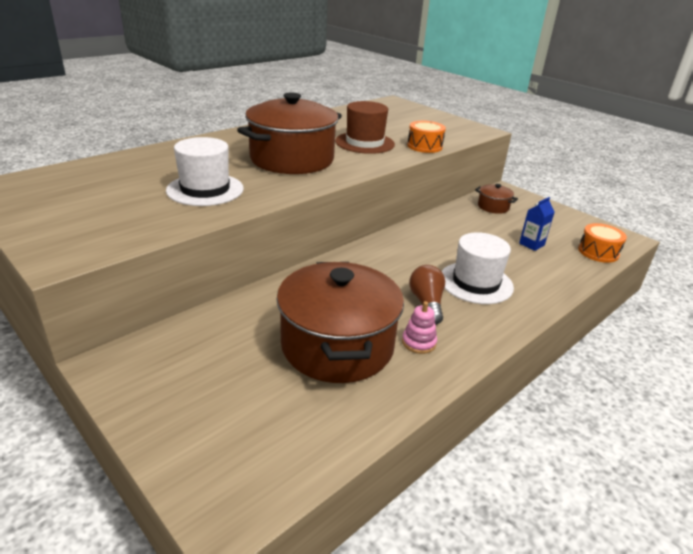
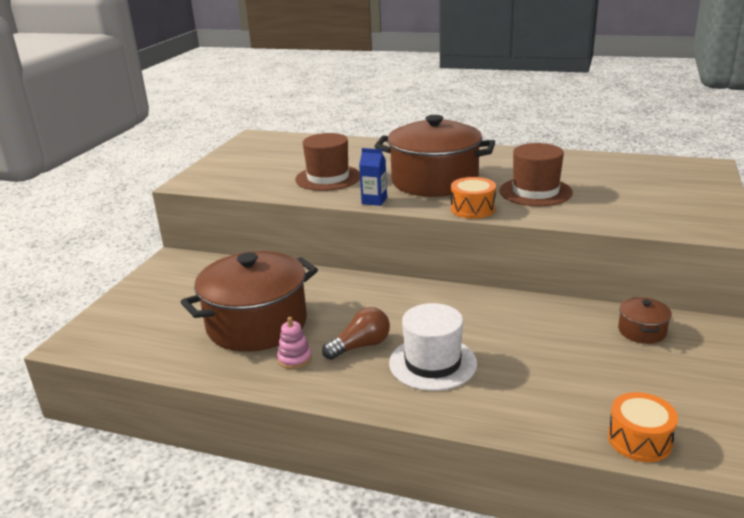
camera: 65 degrees right, 5 degrees down
white hat [166,137,244,206] -> brown hat [295,133,360,191]
orange drum [407,121,446,153] -> orange drum moved to [451,177,496,219]
blue carton [519,197,555,251] -> blue carton moved to [359,148,387,206]

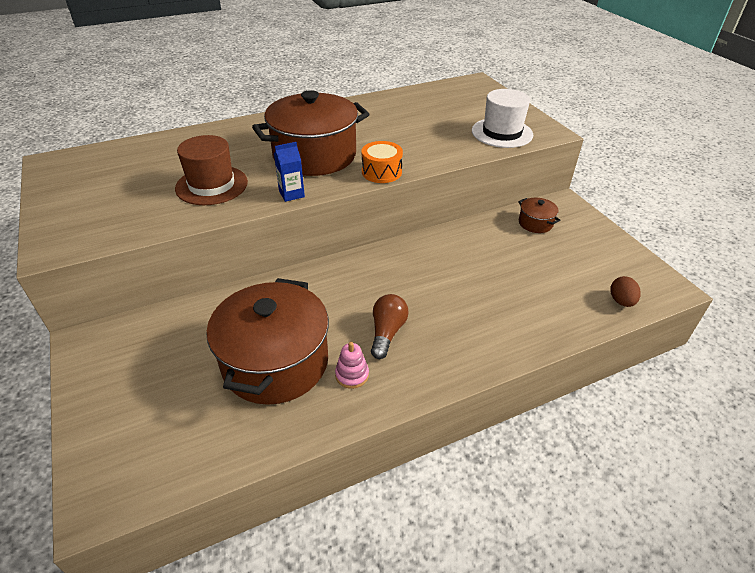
camera: 45 degrees left, 15 degrees up
white hat [389,303,477,391] -> white hat moved to [472,89,533,148]
brown hat [499,143,573,206] -> none
orange drum [608,392,678,462] -> brown egg [610,276,641,307]

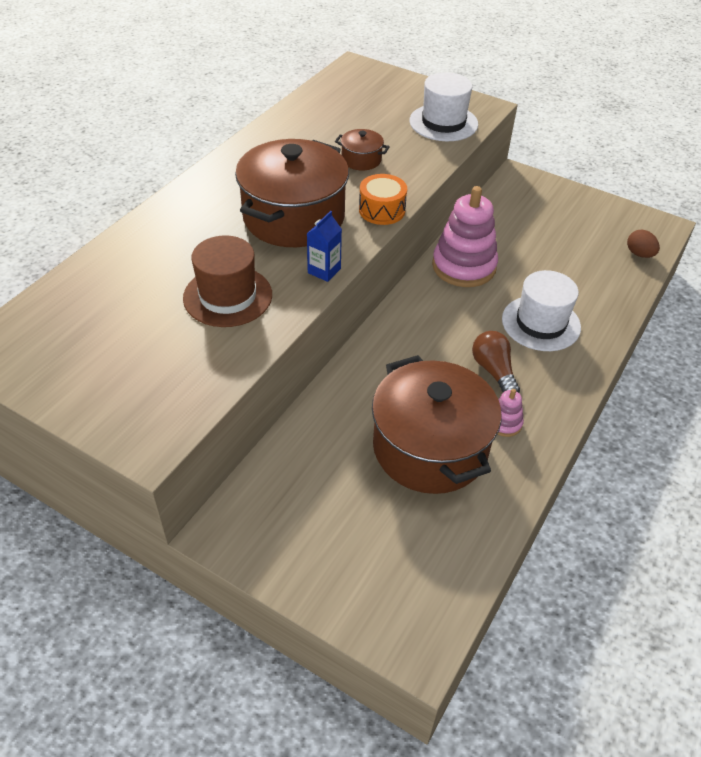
camera: 35 degrees left, 5 degrees up
brown pot [518,198,560,233] -> brown pot moved to [335,129,390,171]
none -> pink stacking toy [432,186,498,287]
none -> white hat [502,270,581,351]

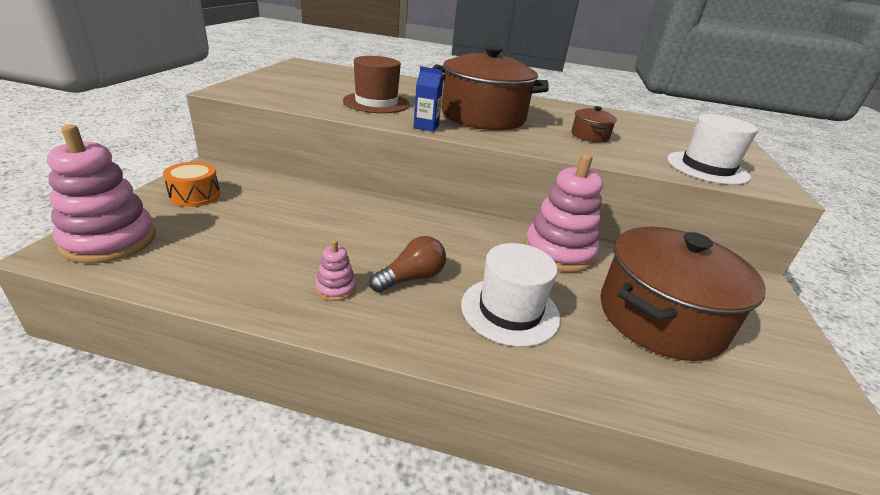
camera: 70 degrees right, 15 degrees down
orange drum [359,174,407,225] -> orange drum moved to [163,162,220,207]
brown pot [372,355,502,494] -> brown pot moved to [600,227,766,361]
brown egg [627,230,660,258] -> none
none -> pink stacking toy [47,125,156,263]

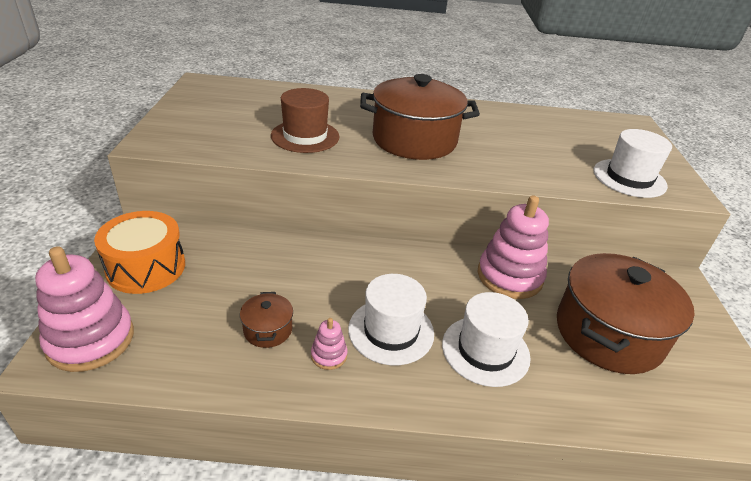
camera: 10 degrees left, 5 degrees up
orange drum [163,162,220,207] -> orange drum [94,211,185,294], size x1.58
brown light bulb [369,236,446,293] -> white hat [348,274,434,365]
blue carton [413,66,443,132] -> none
brown pot [571,106,617,142] -> brown pot moved to [240,292,293,348]

